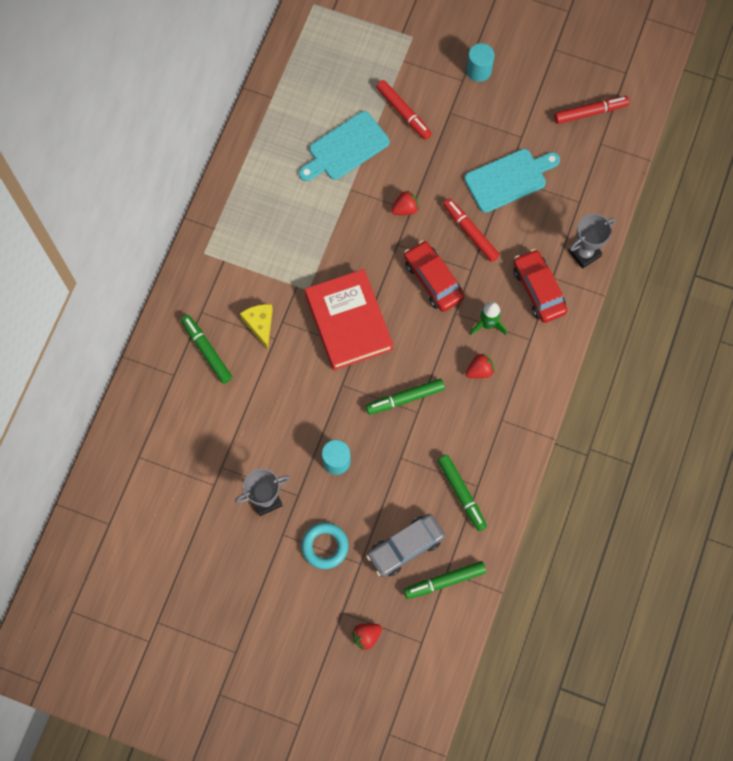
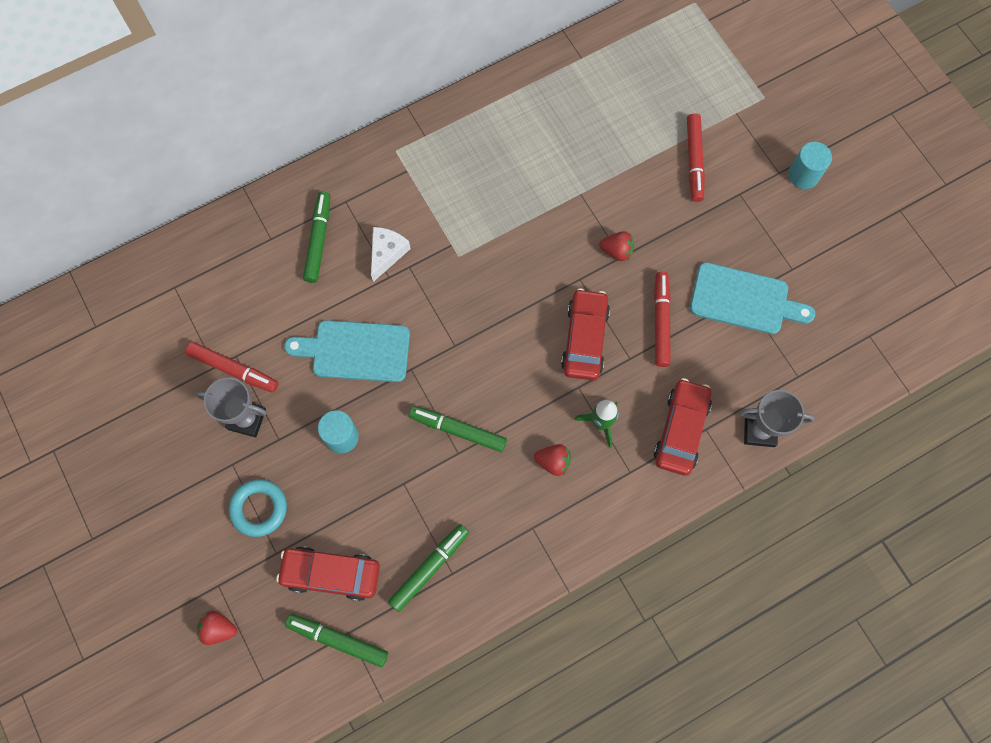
camera: 40 degrees right, 0 degrees up
yellow cheese [240,304,273,350] -> white cheese [371,227,411,282]
turquoise cutting board [299,111,390,181] -> turquoise cutting board moved to [284,320,410,382]
red book [305,269,393,371] -> none
grey car [366,514,445,577] -> red car [276,546,380,601]
green marker [438,455,487,531] -> green marker turned 150 degrees counterclockwise [388,524,469,612]
red marker [554,96,629,124] -> red marker moved to [185,342,278,393]

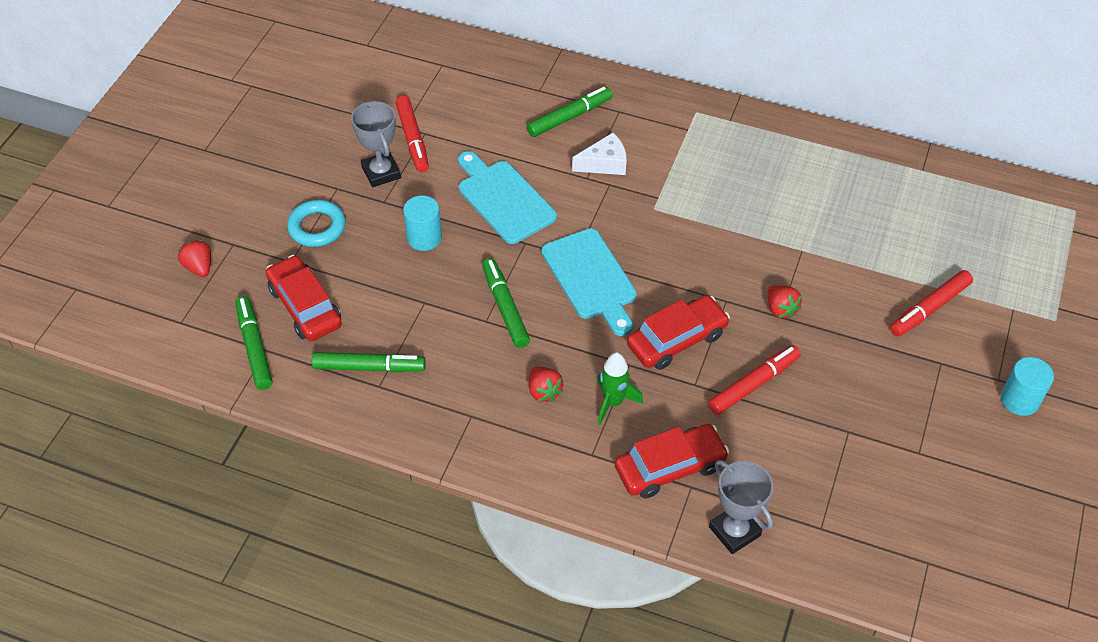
camera: 50 degrees right, 20 degrees down
turquoise cutting board [690,262,815,334] -> turquoise cutting board moved to [541,228,637,336]

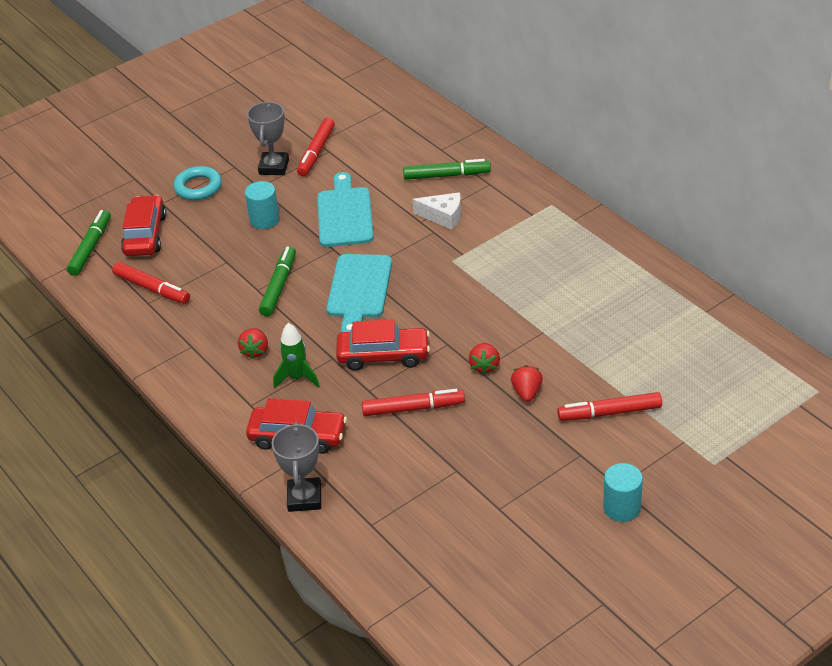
camera: 35 degrees right, 10 degrees down
red strawberry [178,240,211,277] -> red strawberry moved to [511,365,543,402]
green marker [312,352,426,372] -> red marker [112,262,190,304]

